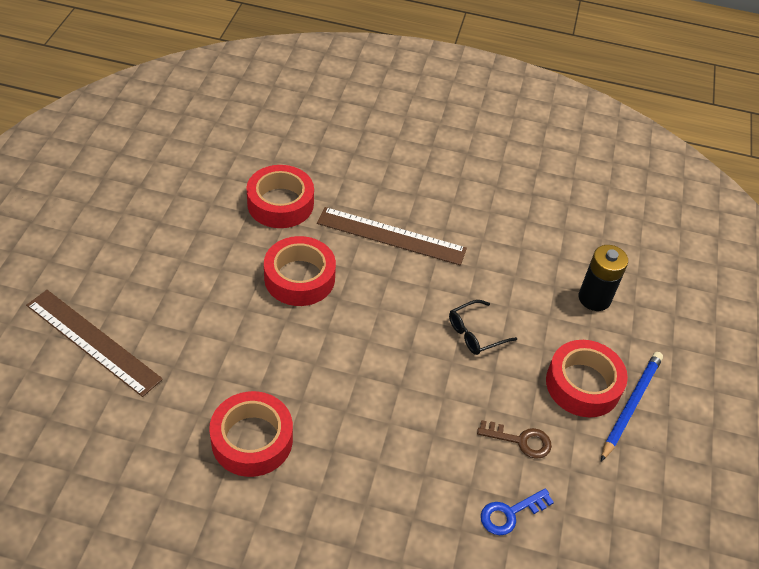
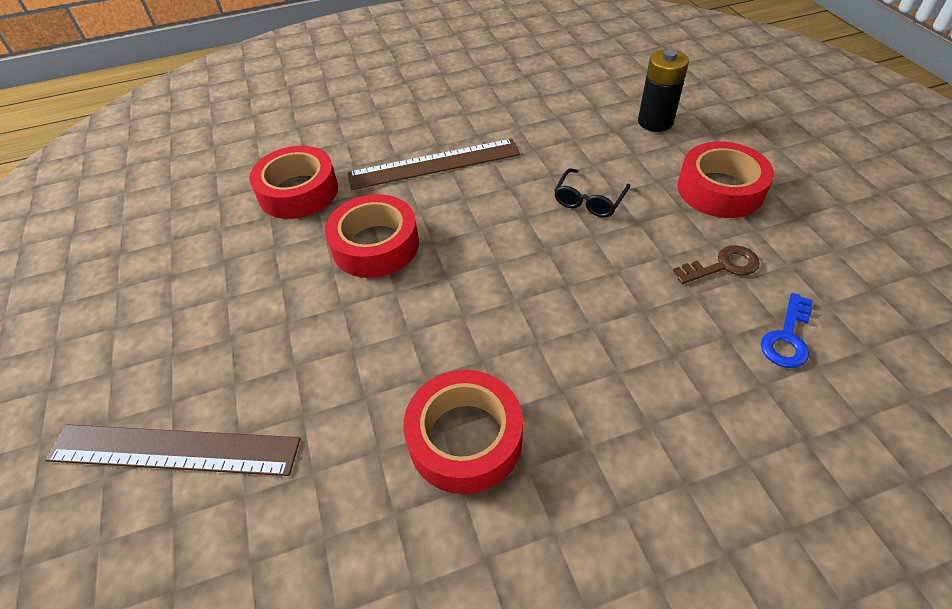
camera: 25 degrees left, 0 degrees up
blue pencil [601,352,663,461] -> none

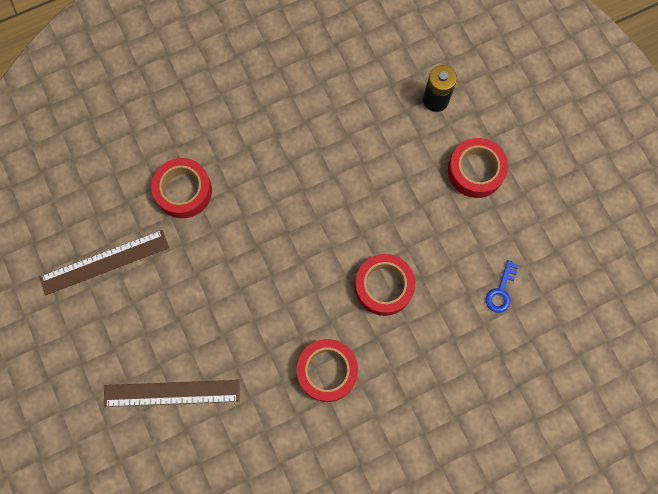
camera: 10 degrees left, 25 degrees up
red tape [325,194,419,278] -> red tape moved to [355,254,415,316]
brown ruler [347,139,520,190] -> brown ruler moved to [39,230,169,296]
black glasses [554,168,630,218] -> none
brown key [673,245,760,284] -> none

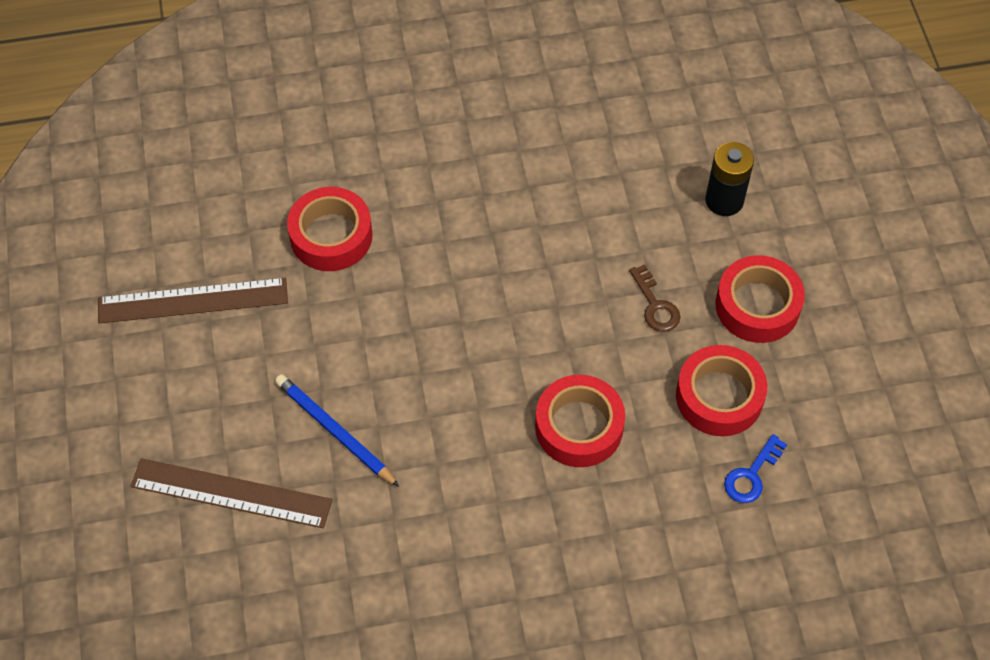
camera: 15 degrees right, 15 degrees down
red tape [297,339,358,402] -> red tape moved to [676,345,767,436]
none -> blue pencil [275,374,399,487]
none -> brown key [629,264,680,332]

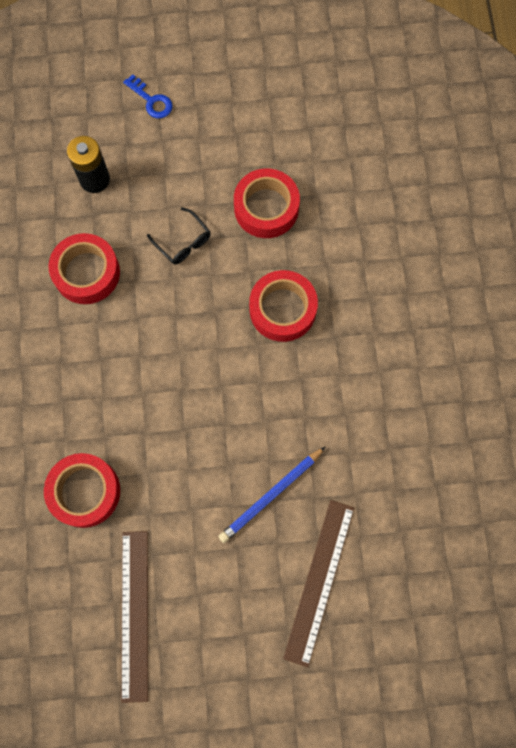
camera: 85 degrees left, 15 degrees up
brown key [629,264,680,332] -> black glasses [147,207,211,265]
red tape [715,255,805,343] -> red tape moved to [49,233,120,304]
blue key [724,434,787,503] -> blue key moved to [123,74,173,118]

